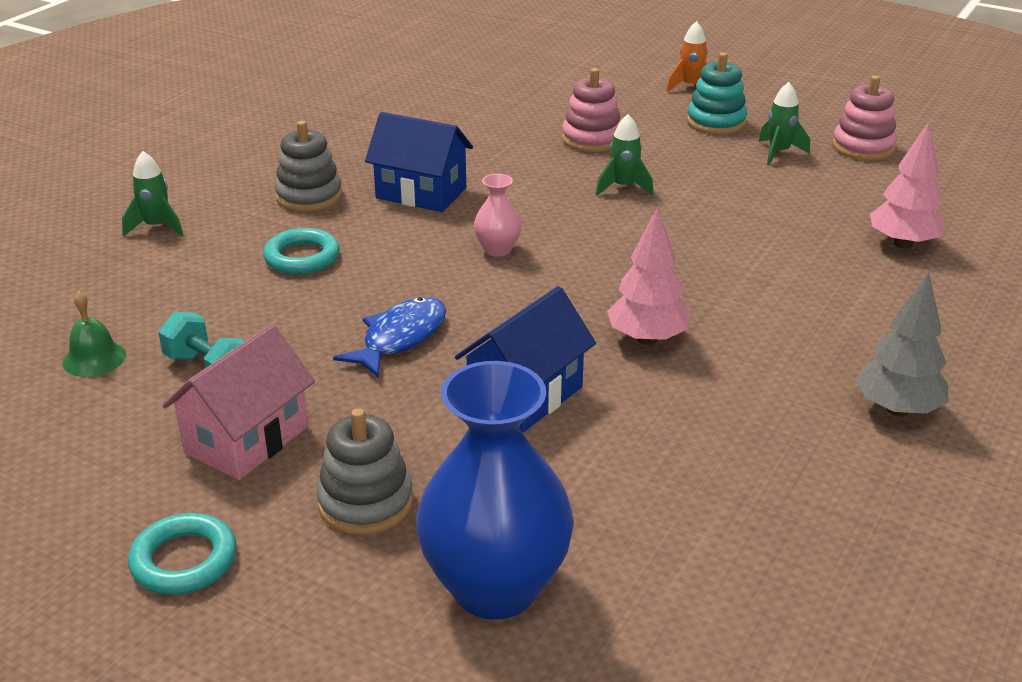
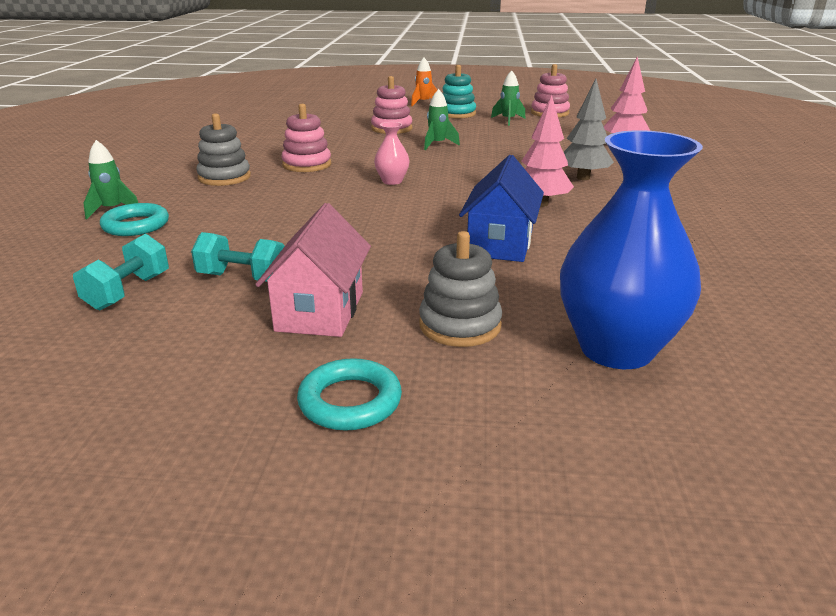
camera: 25 degrees left, 5 degrees down
green bell [62,291,126,377] -> turquoise dumbbell [73,234,169,310]
turquoise ring [263,228,340,275] -> turquoise ring moved to [100,203,169,236]
blue fish [333,297,446,377] -> none
blue house [365,112,473,212] -> pink stacking toy [282,104,331,172]
grey tree [856,272,948,417] -> grey tree moved to [564,79,614,180]

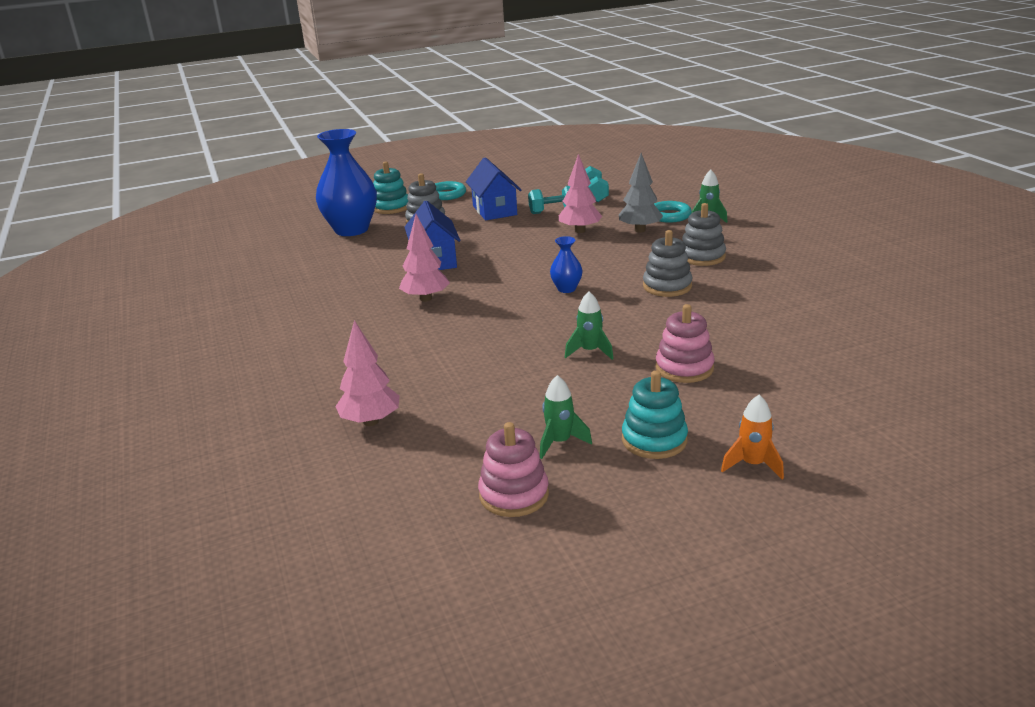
camera: 155 degrees right, 0 degrees up
pink house [255,203,371,337] -> blue house [466,157,521,220]
pink stacking toy [282,104,331,172] -> grey stacking toy [643,230,693,297]
pink vase [374,122,409,185] -> blue vase [550,236,583,293]
grey tree [564,79,614,180] -> grey tree moved to [619,153,663,232]
none -> turquoise stacking toy [373,161,408,214]
none -> pink tree [559,154,602,233]

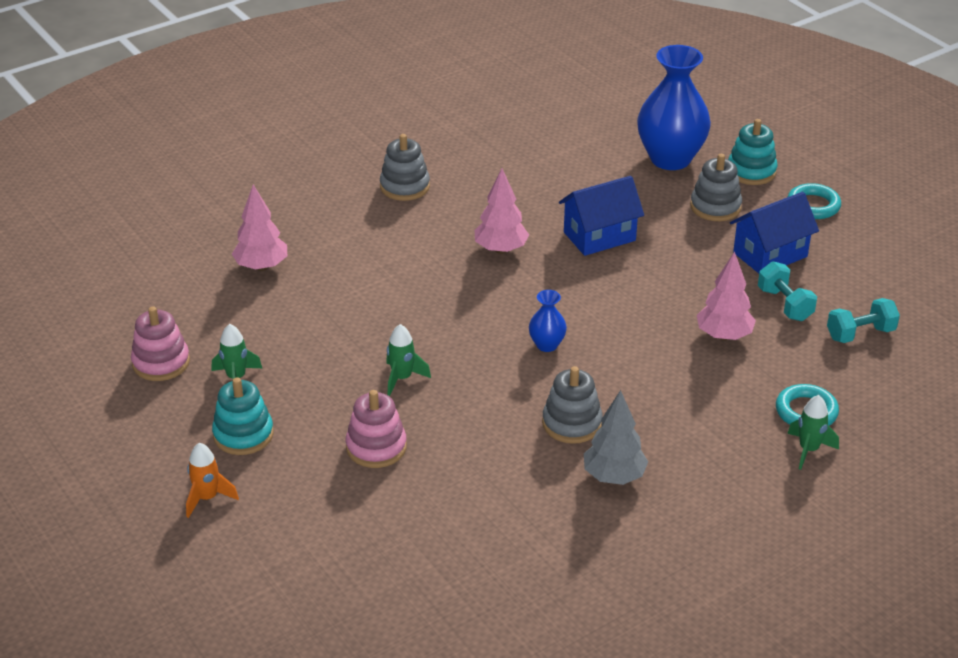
camera: 75 degrees right, 10 degrees up
grey tree [619,153,663,232] -> grey tree moved to [584,390,648,485]
grey stacking toy [682,203,726,266] -> grey stacking toy moved to [380,134,430,201]

